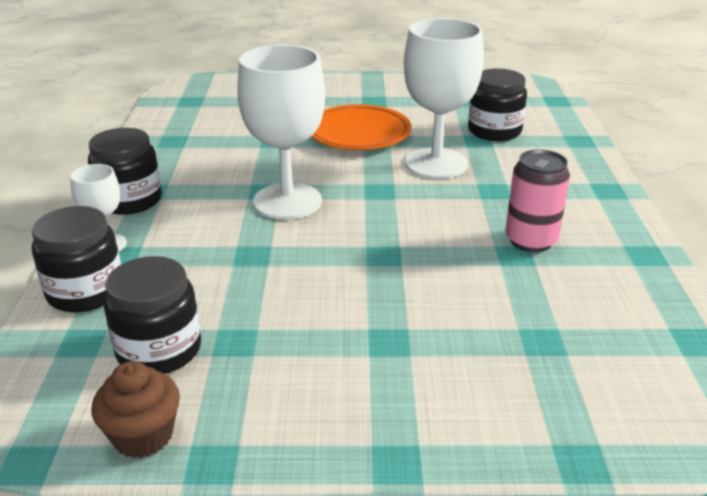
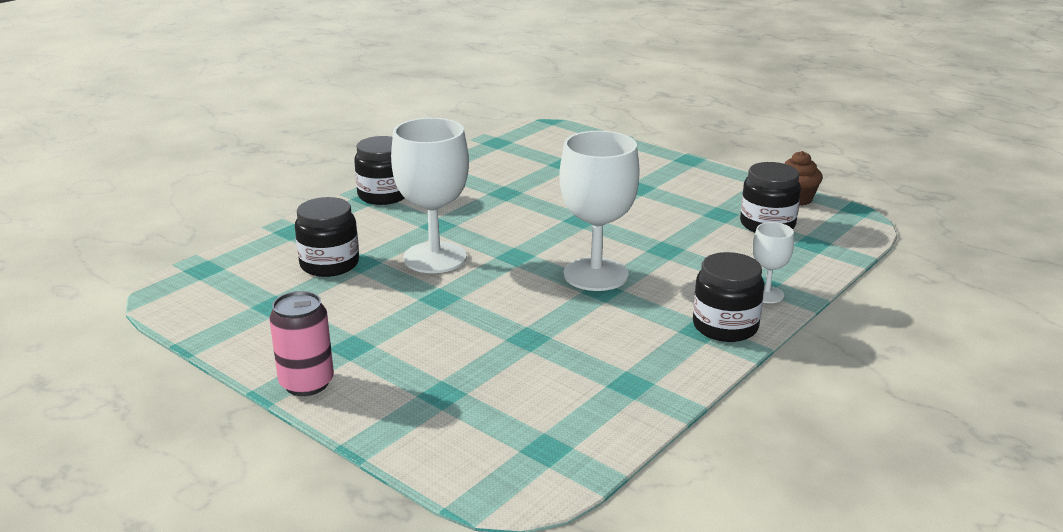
camera: 140 degrees left, 5 degrees down
black jar [32,206,121,312] -> black jar moved to [354,136,405,205]
orange plate [311,104,411,150] -> none
pink can [505,149,570,252] -> pink can moved to [269,291,334,396]

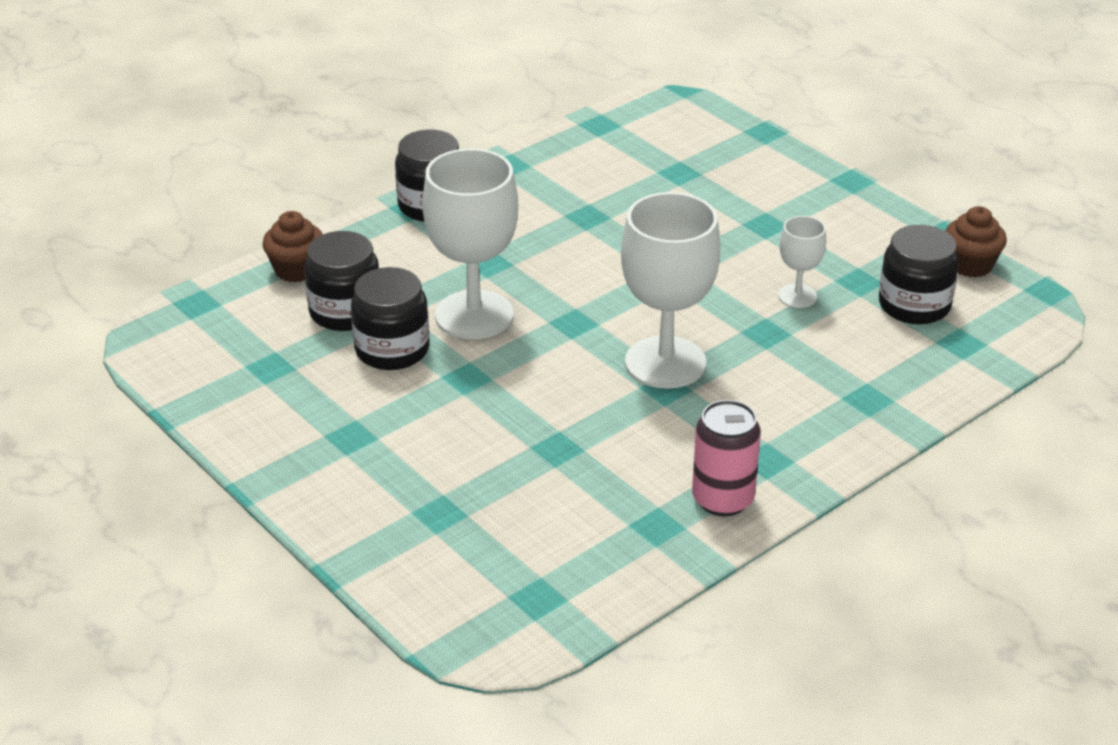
camera: 10 degrees right, 10 degrees up
pink can [269,291,334,396] -> pink can moved to [692,400,761,516]
black jar [693,252,764,342] -> black jar moved to [351,267,429,370]
white goblet [753,222,794,303] -> white goblet moved to [778,216,826,308]
none -> brown cupcake [262,211,323,282]

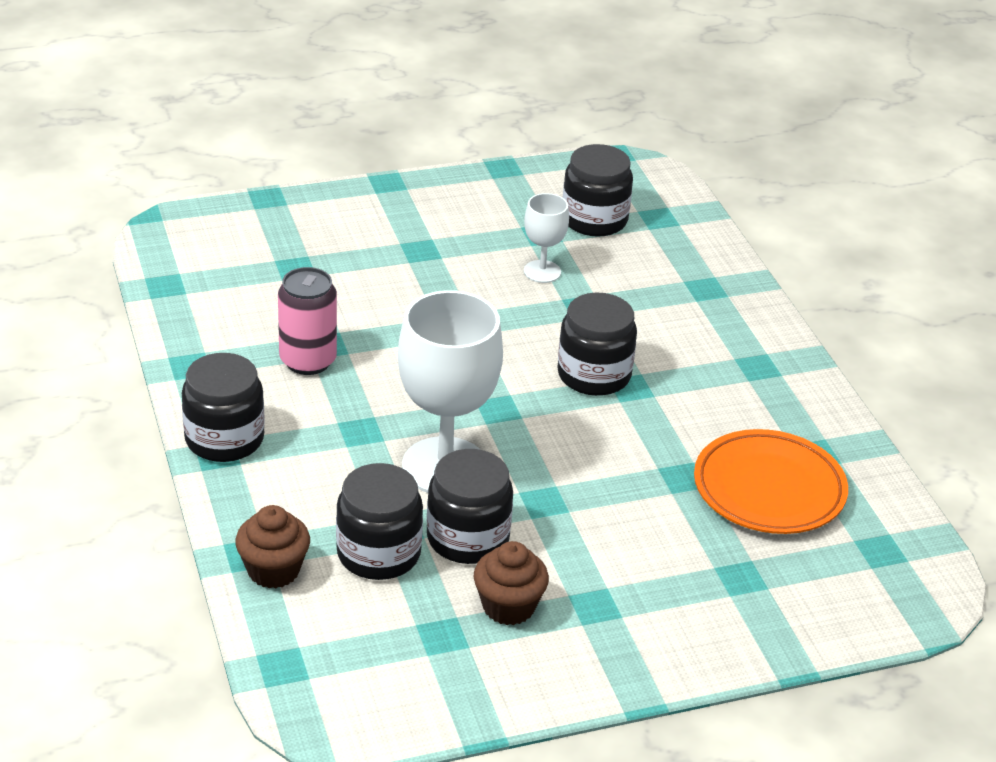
camera: 70 degrees left, 0 degrees up
white goblet [621,192,720,389] -> black jar [557,293,637,396]
pink can [692,400,761,516] -> pink can moved to [278,267,337,375]
brown cupcake [946,206,1007,278] -> brown cupcake moved to [474,541,549,625]
none -> orange plate [694,429,848,534]

